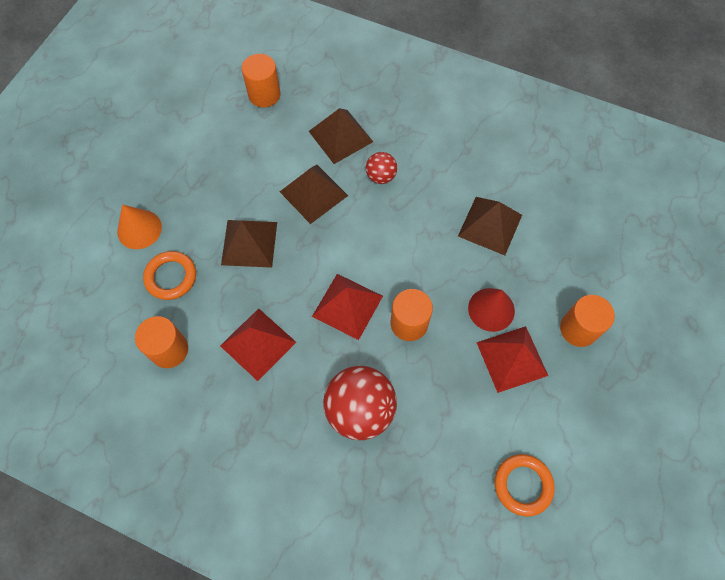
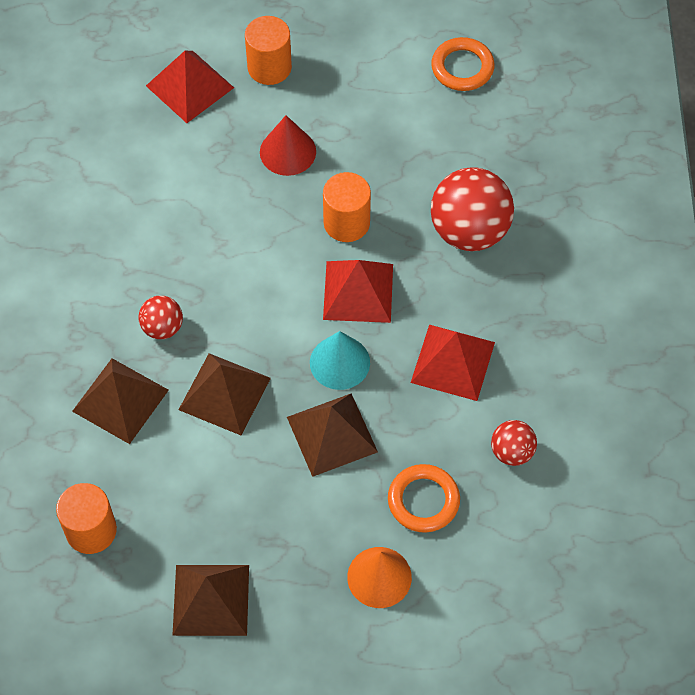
camera: 115 degrees left, 5 degrees down
orange cylinder [135,316,188,368] -> red ball [491,420,537,466]
brown pyramid [458,197,522,255] -> brown pyramid moved to [172,565,249,636]
red pyramid [476,326,548,393] -> red pyramid moved to [146,51,234,123]
none -> turquoise cone [310,331,370,390]

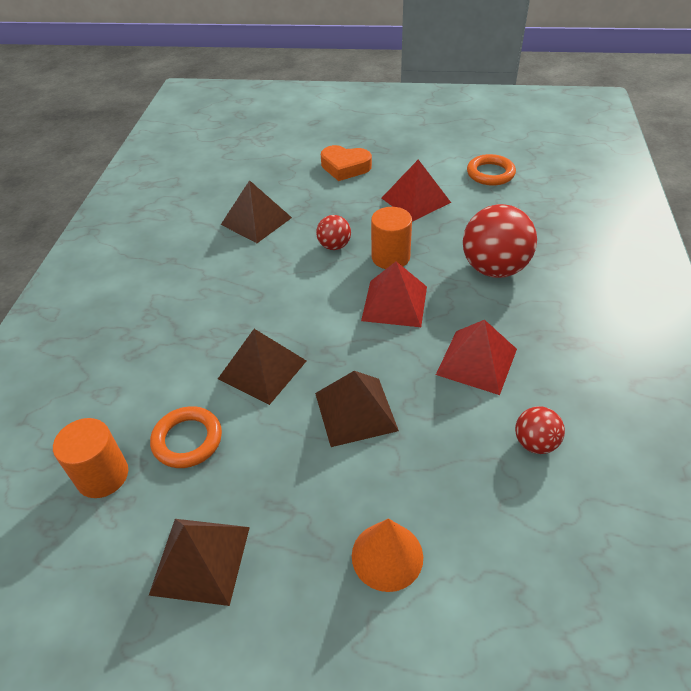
camera: 10 degrees right, 15 degrees down
brown pyramid [72,358,169,444] -> brown pyramid moved to [221,180,292,243]
red ball [139,296,183,339] -> red ball moved to [316,215,351,250]
red pyramid [146,51,234,123] -> red pyramid moved to [382,160,451,221]
orange cylinder [245,16,292,85] -> orange heart [321,145,372,181]
red cone [260,115,316,176] -> none
turquoise cone [310,331,370,390] -> none
orange ring [388,464,460,533] -> orange ring moved to [150,406,222,468]

